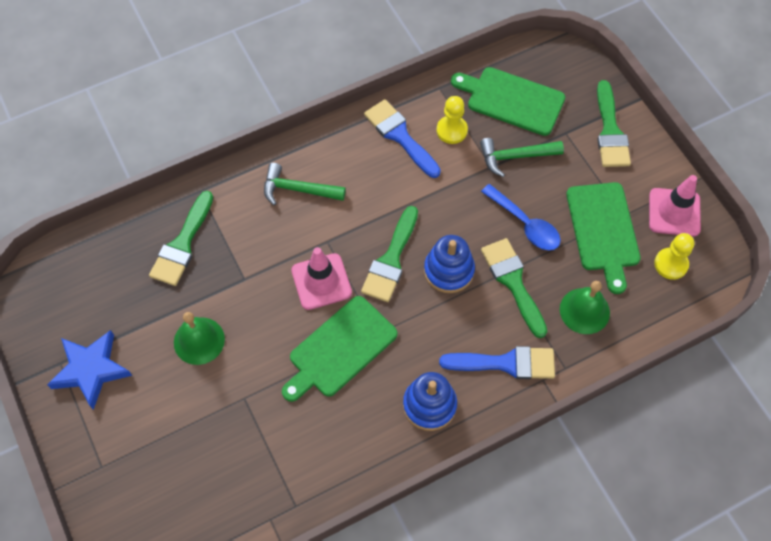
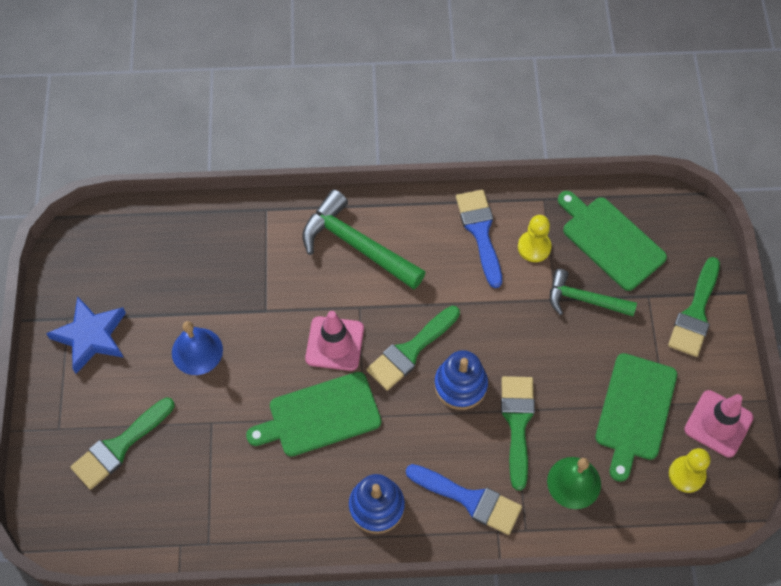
camera: 25 degrees right, 0 degrees up
green brush [149,191,213,286] -> green brush moved to [70,398,175,490]
green bell [174,312,225,365] -> blue bell [172,321,223,375]
green hammer [264,163,346,205] -> green hammer [303,189,426,290], size x1.55
blue spoon [481,184,561,250] -> none

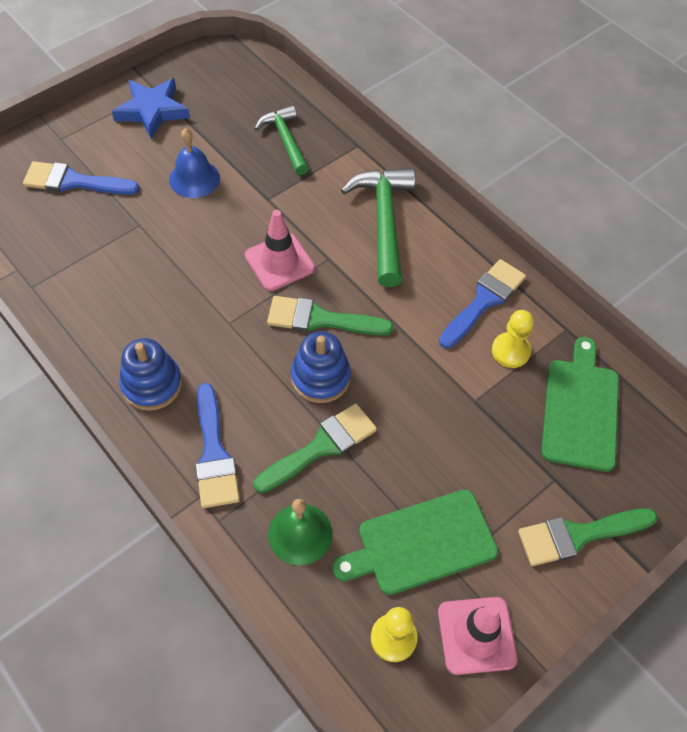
camera: 50 degrees right, 5 degrees down
green brush [70,398,175,490] -> blue brush [23,161,139,195]
green cutting board [246,372,381,457] -> none
green hammer [550,269,637,316] -> green hammer moved to [254,105,309,175]

